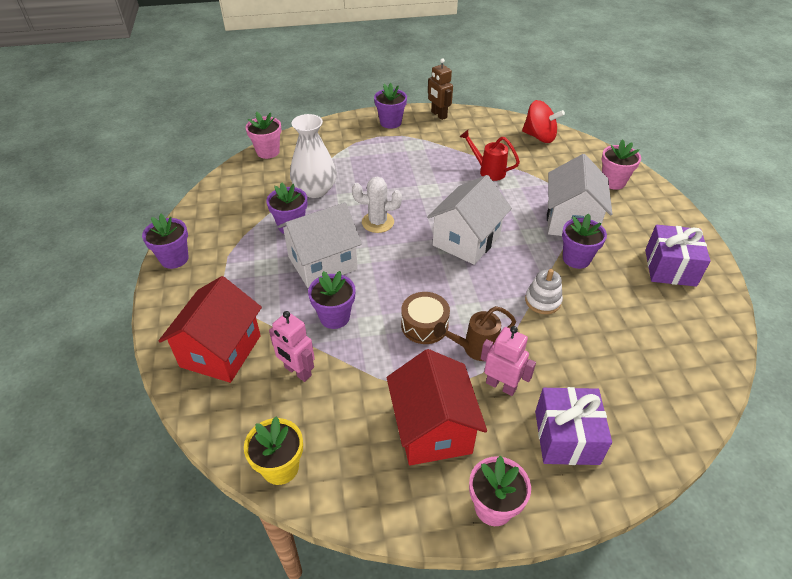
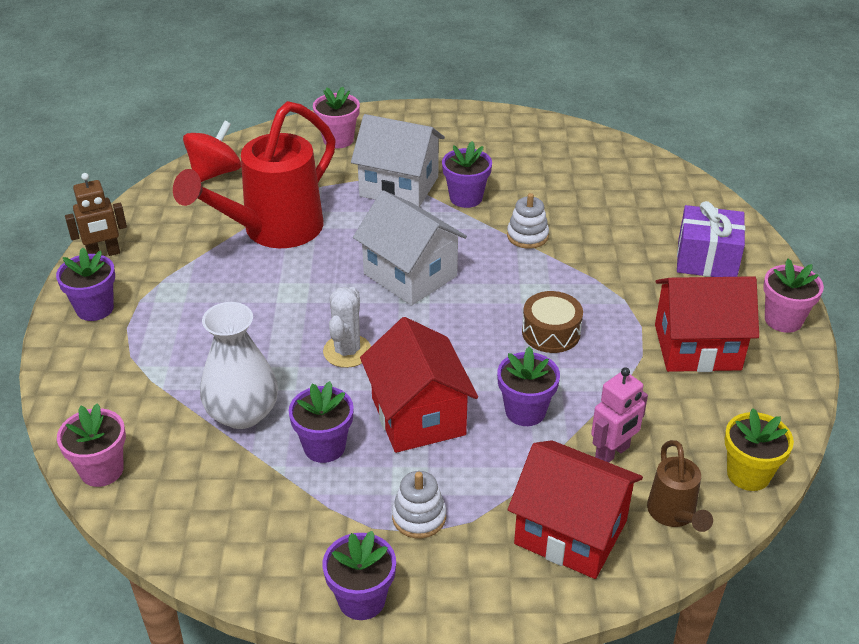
camera: 80 degrees left, 5 degrees down
white house [278,202,362,288] -> red house [360,317,478,453]
brown watering can [434,306,516,361] -> brown watering can moved to [647,440,713,532]
red watering can [460,130,520,181] -> red watering can [173,101,336,248], size x2.11
pink robot [481,326,536,396] -> none
purple gift [645,225,711,287] -> none
none -> white stacking toy [392,471,446,538]

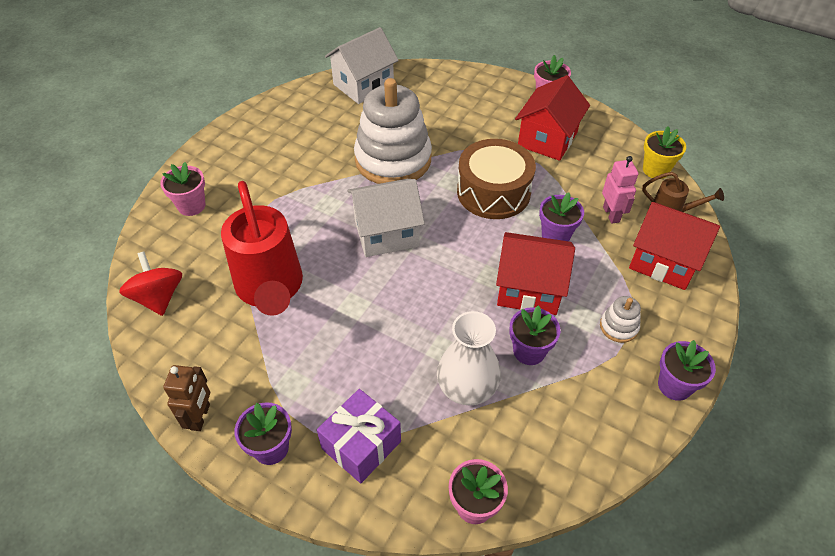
camera: 60 degrees left, 10 degrees up
white cactus [323,287,371,368] -> none
white house [351,114,445,207] -> white house moved to [325,27,399,104]
purple flower pot [442,141,492,208] -> none
white stacking toy [507,193,549,249] -> white stacking toy [354,78,432,184], size x2.45
red house [508,440,643,579] -> red house turned 60 degrees clockwise [629,202,720,290]
brown drum [522,291,583,353] -> brown drum [457,139,536,219], size x1.78
purple gift [677,201,745,277] -> purple gift moved to [317,389,401,483]

